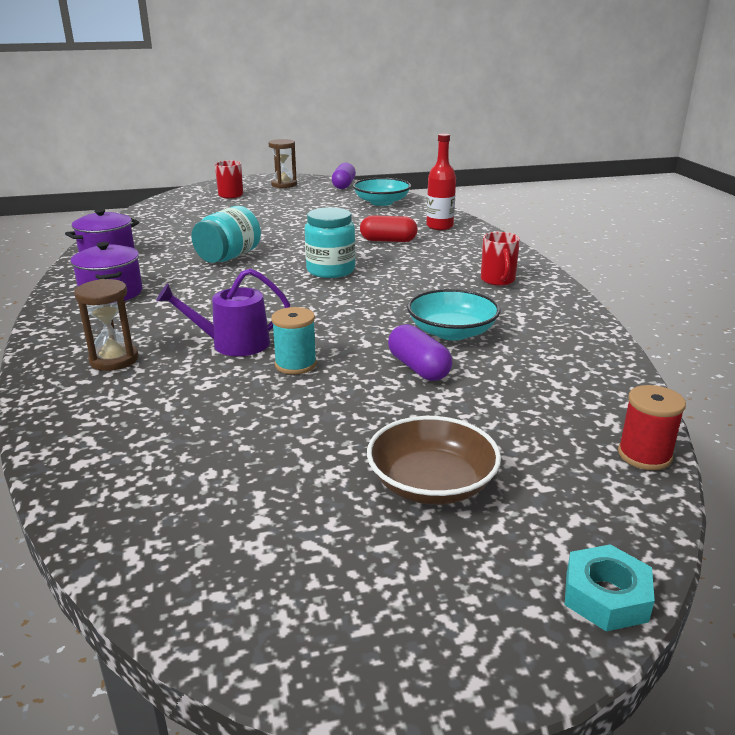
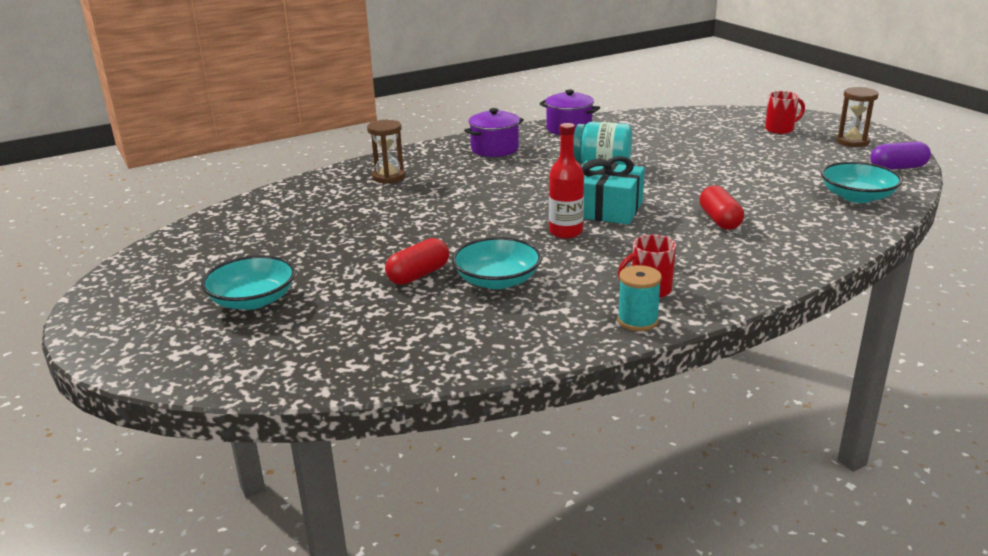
camera: 75 degrees right, 0 degrees up
purple watering can [156,268,290,356] -> none
turquoise spool [271,307,317,374] -> turquoise spool moved to [617,265,662,331]
turquoise jar [305,207,355,278] -> turquoise gift [581,156,645,224]
brown bowl [367,416,501,505] -> turquoise bowl [201,255,295,310]
purple capsule [388,324,452,381] -> red capsule [385,238,449,285]
red bottle [426,133,456,230] -> red bottle moved to [549,123,584,239]
turquoise nut [565,544,655,632] -> none
red spool [618,385,686,470] -> none

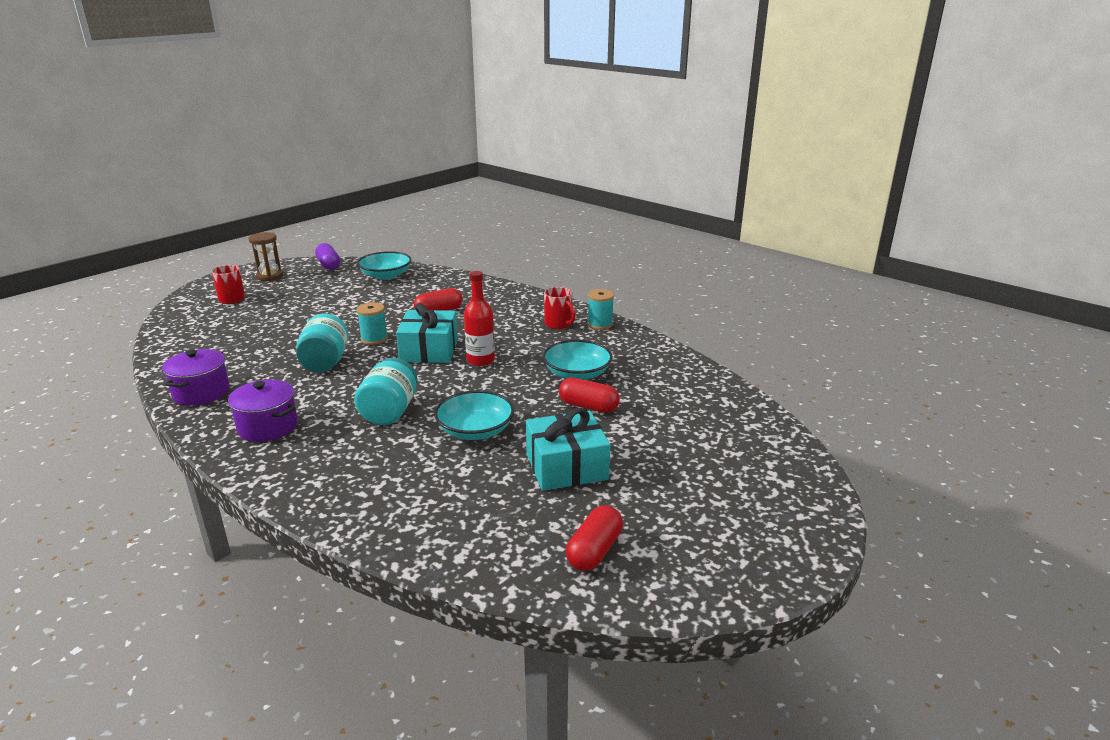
camera: 110 degrees left, 0 degrees up
turquoise bowl [201,255,295,310] -> turquoise bowl moved to [434,390,514,440]
brown hourglass [367,120,405,184] -> none
none -> turquoise jar [354,358,417,425]
none -> turquoise spool [357,302,388,345]
none -> turquoise gift [526,408,610,491]
none -> red capsule [566,505,623,571]

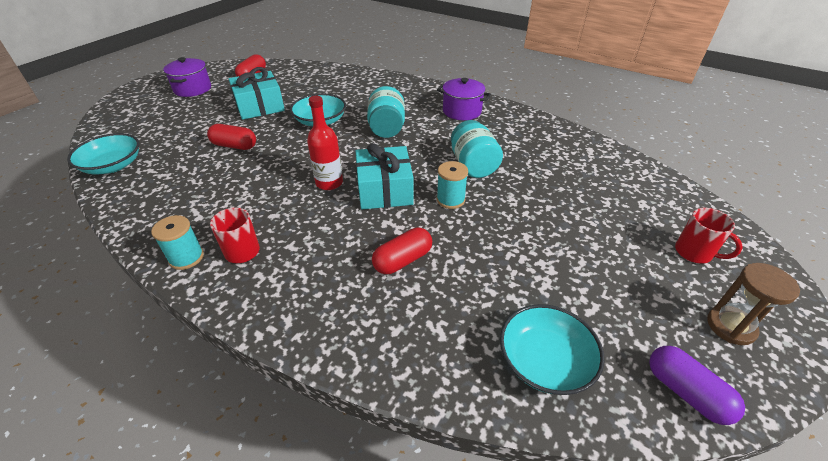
camera: 170 degrees right, 15 degrees up
purple pot [162,349,230,406] -> purple pot moved to [163,57,211,97]
turquoise bowl [543,340,613,380] -> turquoise bowl moved to [67,133,140,174]

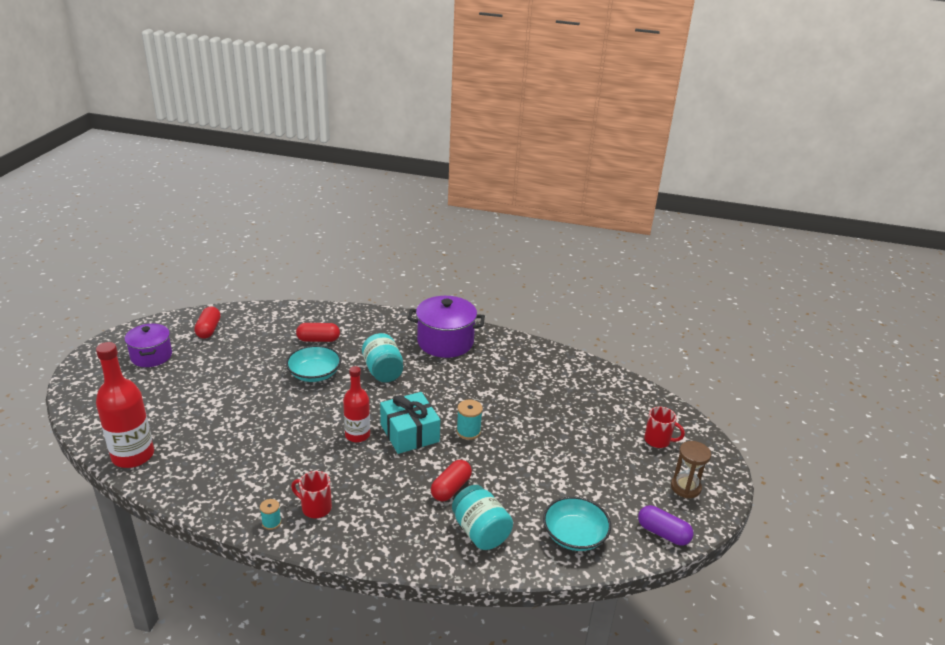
camera: 20 degrees left, 10 degrees down
turquoise bowl [67,133,140,174] -> red bottle [96,342,154,468]
turquoise spool [151,215,204,270] -> turquoise spool [260,499,281,530], size x0.66
red capsule [207,124,256,150] -> red capsule moved to [296,323,340,342]
turquoise gift [229,67,285,120] -> none
purple pot [437,78,491,120] -> purple pot [408,296,485,358], size x1.51
turquoise jar [451,120,503,178] -> turquoise jar moved to [452,485,513,550]

